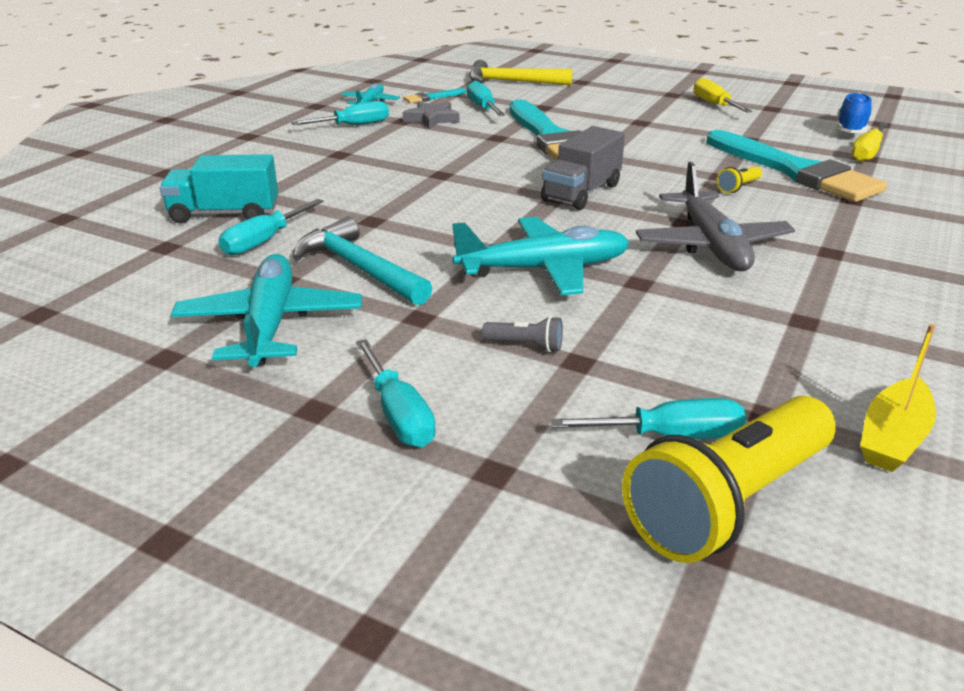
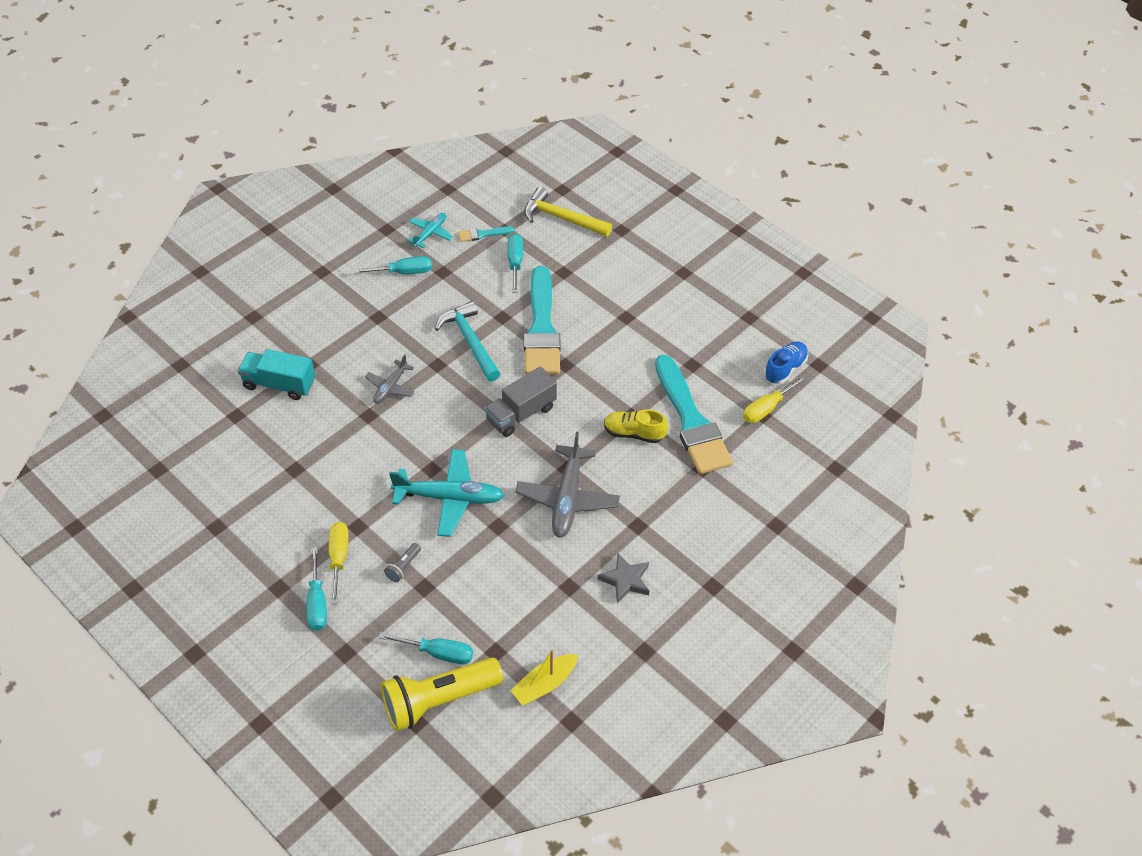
camera: 15 degrees right, 20 degrees up
turquoise plane [171,254,362,367] -> none
turquoise screwdriver [218,199,324,256] -> none
turquoise hammer [293,217,432,305] -> turquoise hammer moved to [435,301,501,382]
grey star [403,101,460,129] -> grey star moved to [597,552,649,603]
grey flashlight [482,316,563,352] -> grey flashlight turned 90 degrees clockwise [384,543,421,582]
yellow screwdriver [693,78,752,113] -> yellow screwdriver moved to [329,522,349,604]
yellow flashlight [717,166,762,193] -> yellow shoe [604,409,668,443]
none -> grey plane [365,355,415,404]

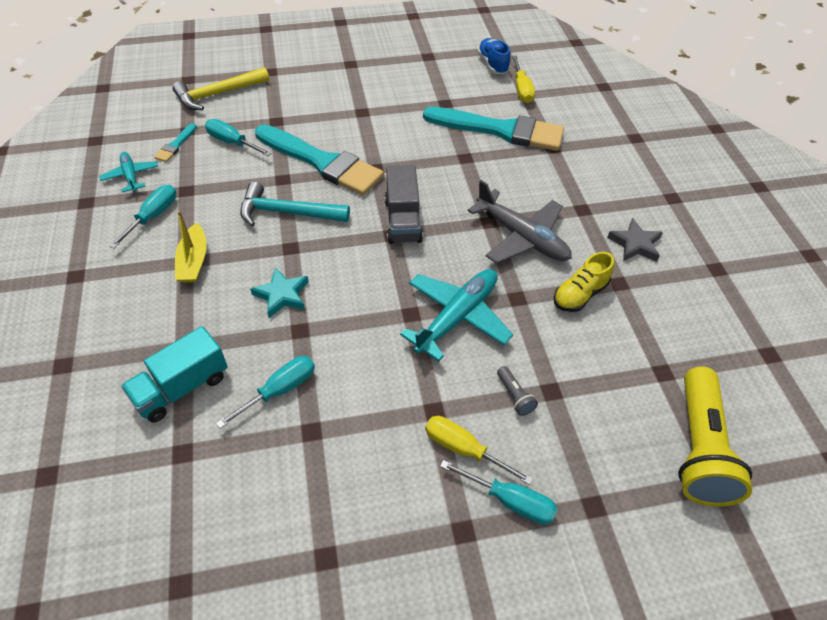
camera: 55 degrees left, 0 degrees up
grey plane [365,355,415,404] -> turquoise star [250,267,309,318]
turquoise screwdriver [379,632,473,664] -> turquoise screwdriver moved to [216,356,315,428]
yellow boat [510,649,578,706] -> yellow boat moved to [175,211,207,283]
yellow shoe [604,409,668,443] -> yellow shoe moved to [554,252,614,312]

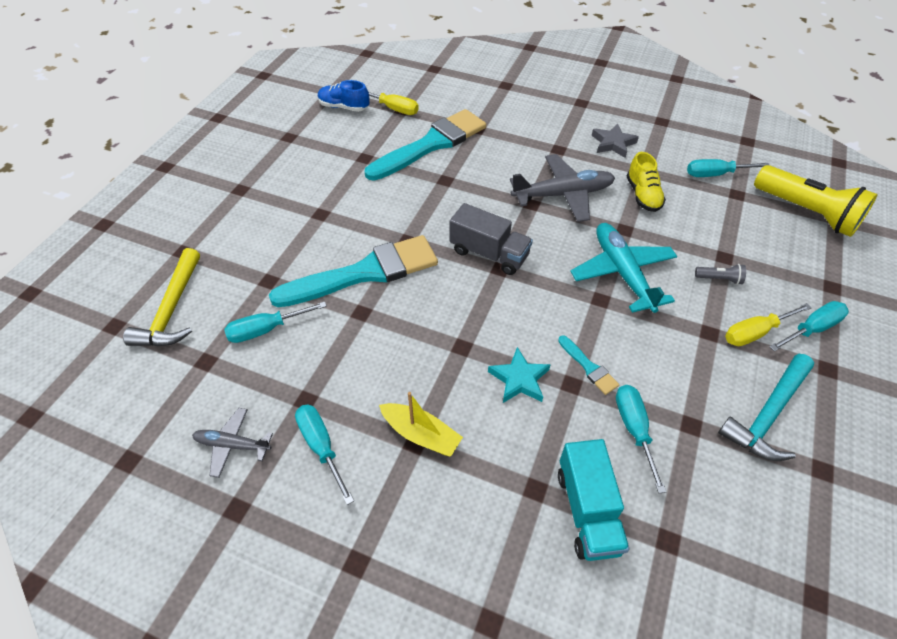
camera: 55 degrees left, 0 degrees up
turquoise plane [99,152,158,193] -> grey plane [192,408,273,478]
turquoise brush [154,123,197,162] -> turquoise brush moved to [558,335,619,395]
turquoise hammer [240,182,350,226] -> turquoise hammer moved to [718,354,814,461]
none -> turquoise screwdriver [687,159,769,177]

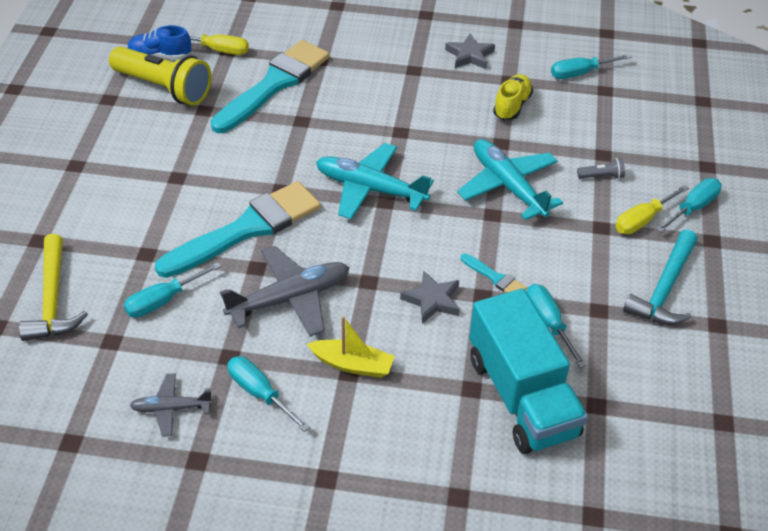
camera: 15 degrees left, 5 degrees down
grey truck [450,203,533,275] -> turquoise plane [316,143,434,219]
turquoise star [488,347,551,403] -> grey star [400,270,460,324]
grey plane [510,154,615,222] -> grey plane moved to [220,246,350,337]
turquoise truck [558,439,630,561] -> turquoise truck [469,289,588,454], size x1.55
yellow shoe [626,152,666,212] -> yellow shoe turned 135 degrees counterclockwise [493,74,533,120]
yellow flashlight [754,165,878,237] -> yellow flashlight moved to [109,46,212,105]

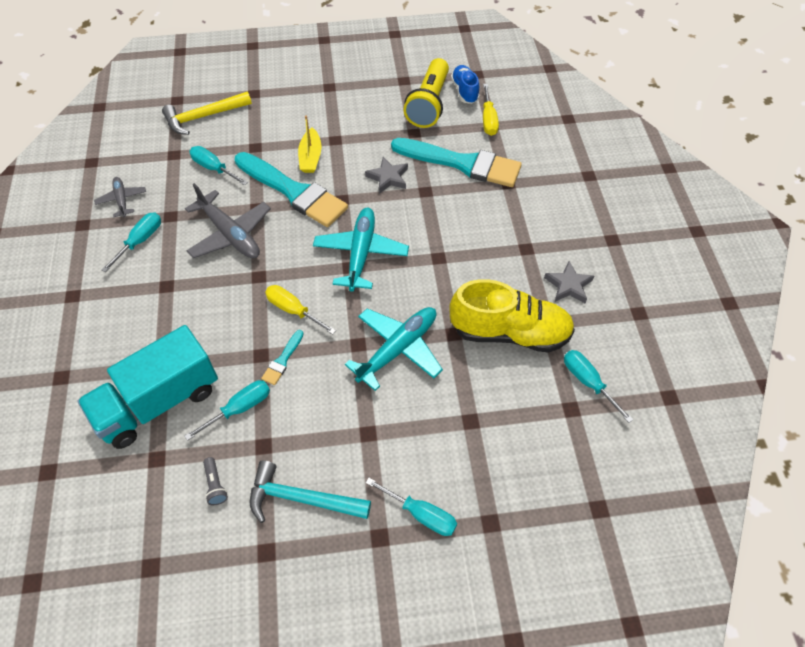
camera: 75 degrees right, 10 degrees up
yellow boat [307,316,395,378] -> yellow boat moved to [298,116,322,173]
grey star [400,270,460,324] -> grey star moved to [365,157,408,194]
yellow shoe [493,74,533,120] -> yellow shoe [449,279,575,353], size x1.87
grey flashlight [577,158,625,179] -> grey flashlight moved to [203,457,228,505]
yellow screwdriver [615,185,689,234] -> yellow screwdriver moved to [265,285,336,335]

